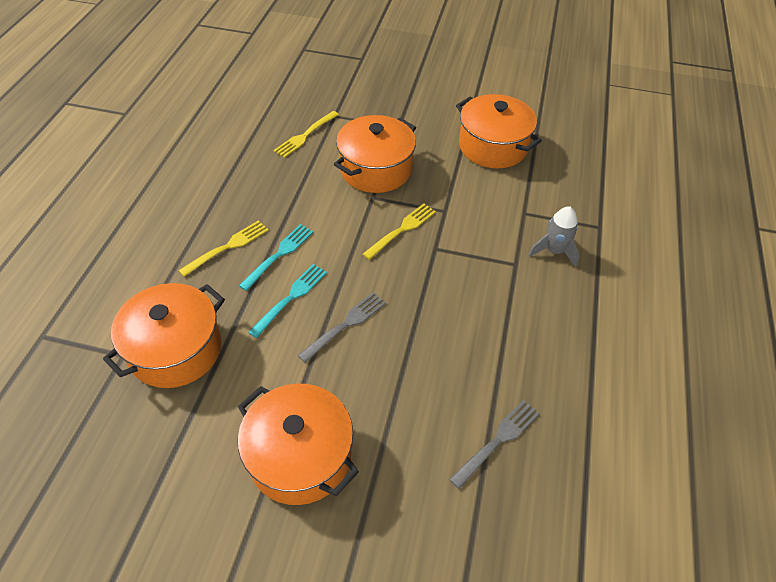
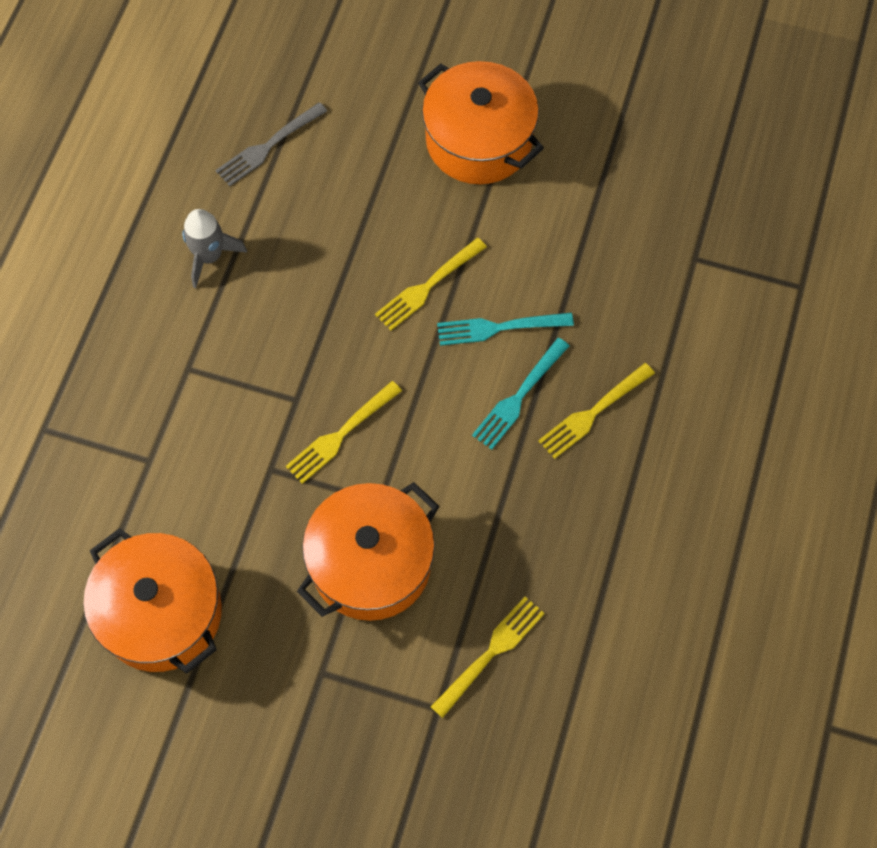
camera: 175 degrees left, 15 degrees up
orange pot [103,283,225,388] -> none
turquoise fork [249,264,327,338] -> turquoise fork turned 45 degrees clockwise [437,313,574,346]
grey fork [298,292,386,363] -> yellow fork [375,238,487,331]
grey rocket [529,206,579,267] -> grey rocket moved to [182,209,247,288]

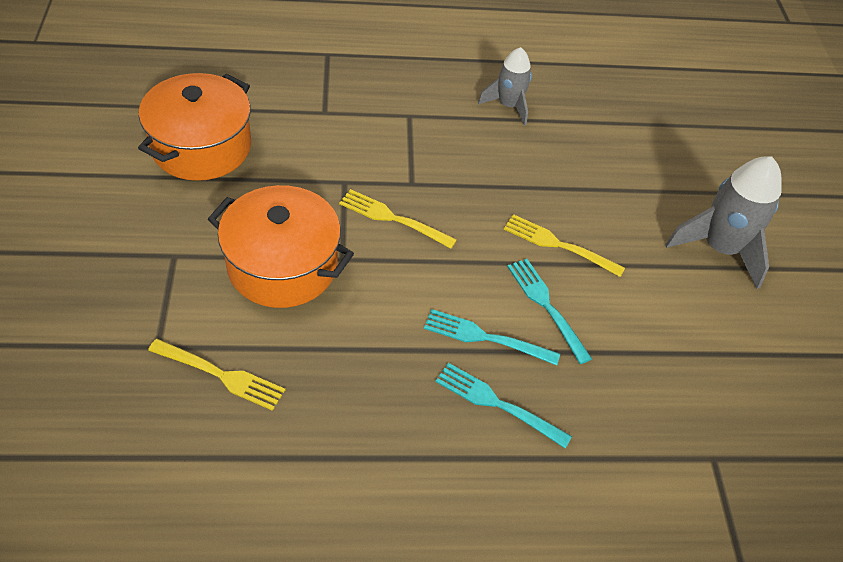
camera: 65 degrees right, 15 degrees down
grey fork [216,102,327,186] -> none
orange pot [418,61,544,184] -> grey rocket [665,156,782,289]
yellow fork [538,363,655,459] -> turquoise fork [435,363,572,448]

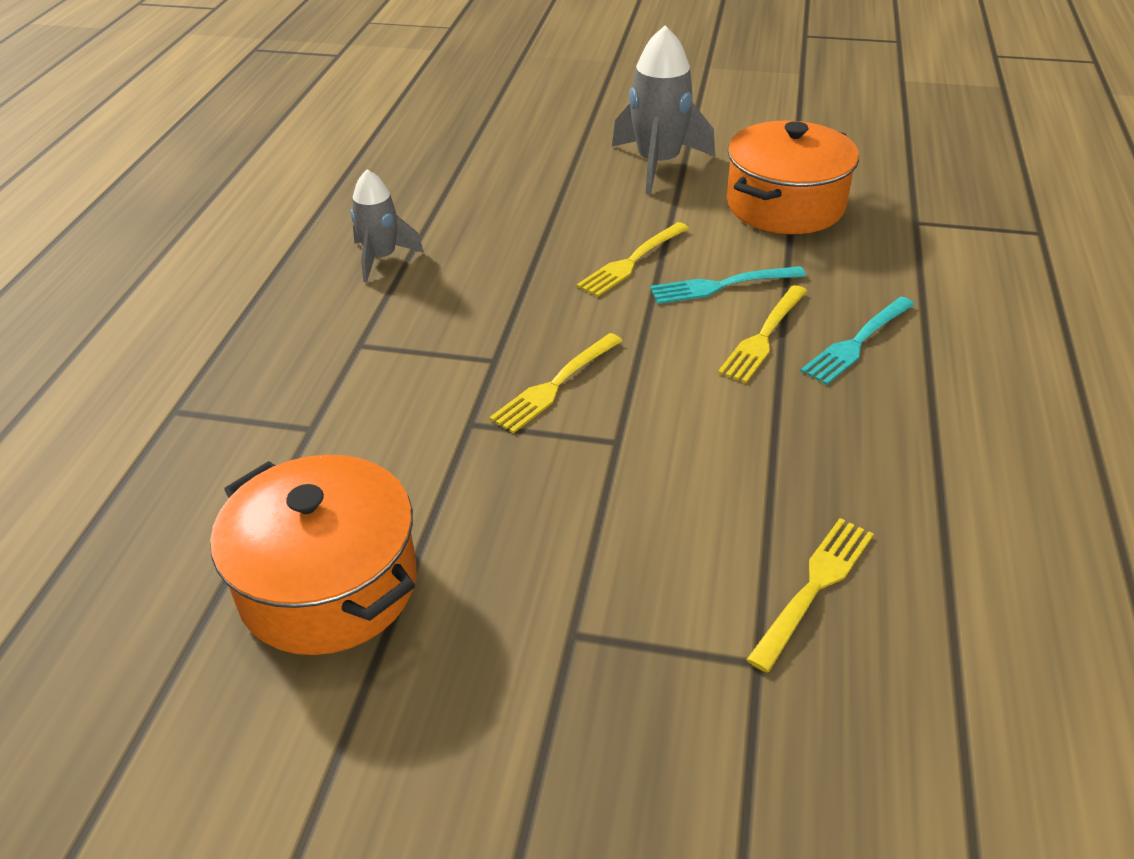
camera: 70 degrees left, 10 degrees down
orange pot [208,185,354,308] -> orange pot moved to [727,121,859,234]
turquoise fork [424,309,560,366] -> yellow fork [718,285,808,383]

